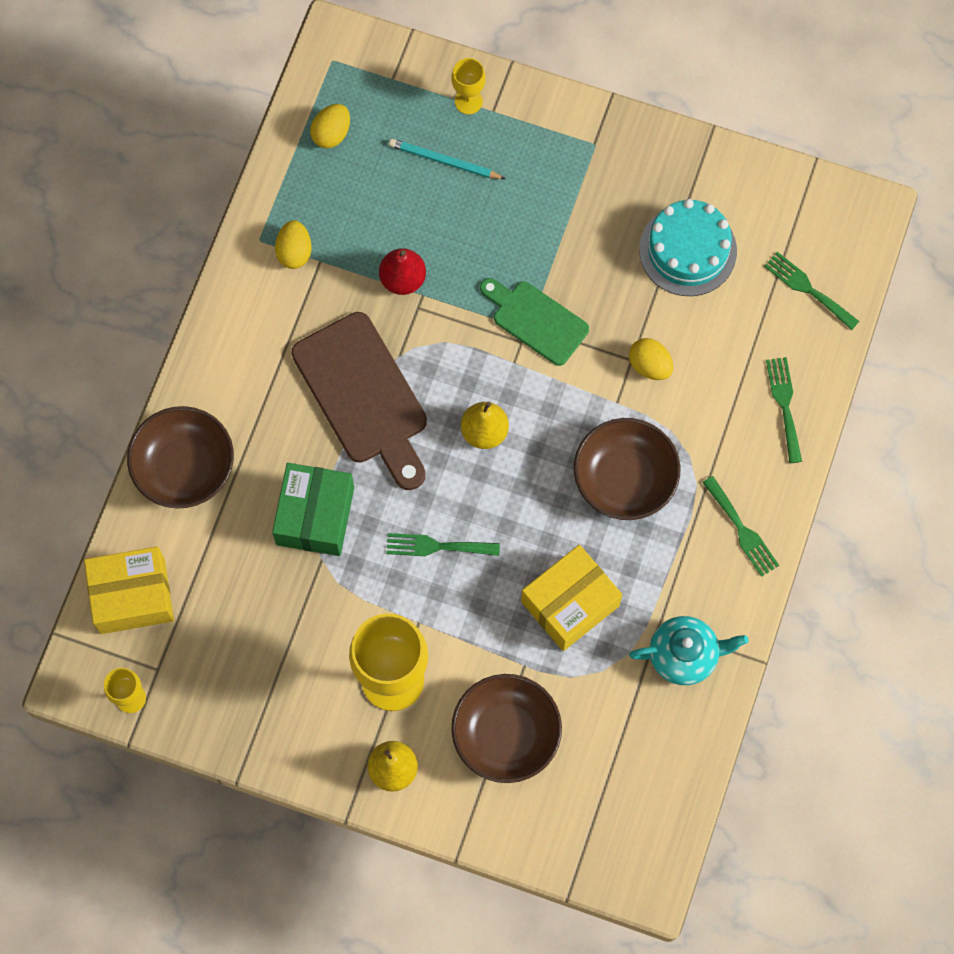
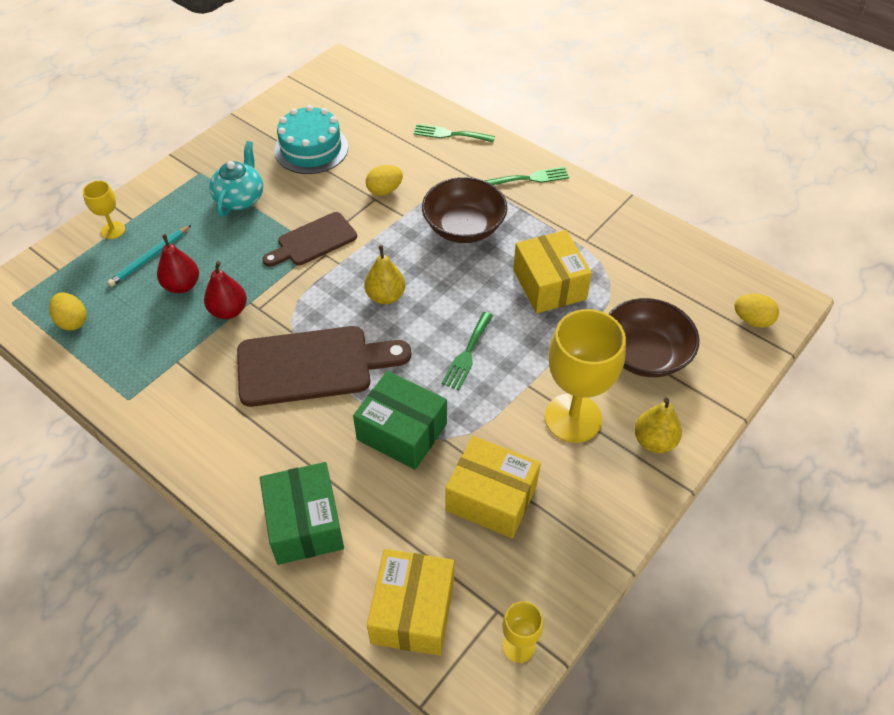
camera: 70 degrees left, 20 degrees down
brown bowl [127,406,234,508] -> green box [260,462,344,565]
yellow egg [275,220,312,269] -> yellow egg moved to [734,294,779,328]
green cutting board [480,278,589,366] -> brown cutting board [262,212,357,267]
turquoise teapot [629,616,748,685] -> turquoise teapot moved to [209,141,263,217]
green fork [764,252,859,330] -> none
none -> red pear [157,234,199,293]
none -> yellow box [445,436,541,538]

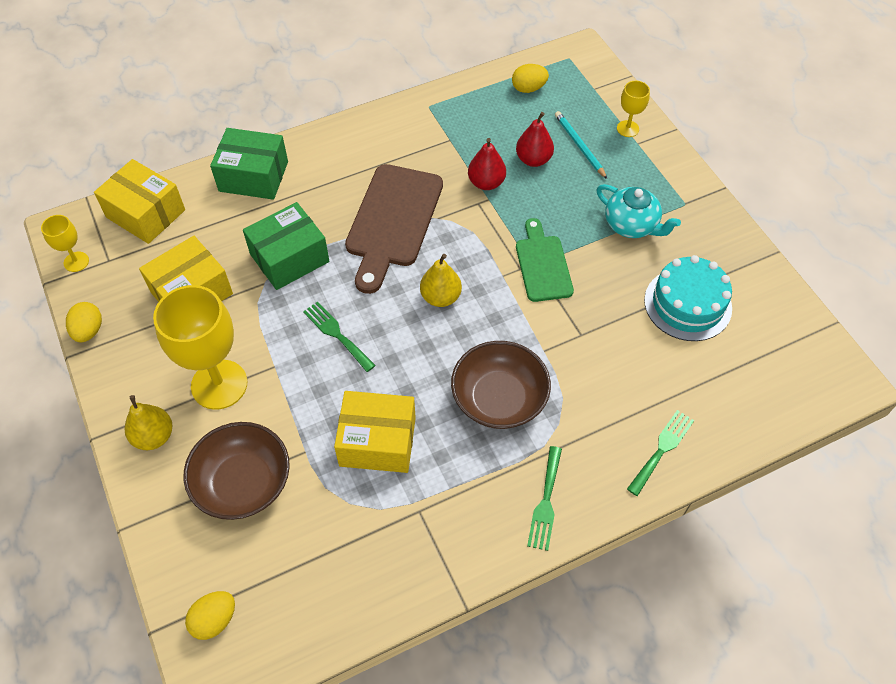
camera: 115 degrees right, 5 degrees up
brown cutting board [262,212,357,267] -> green cutting board [516,218,574,302]
yellow egg [366,165,403,196] -> yellow egg moved to [66,302,102,342]

